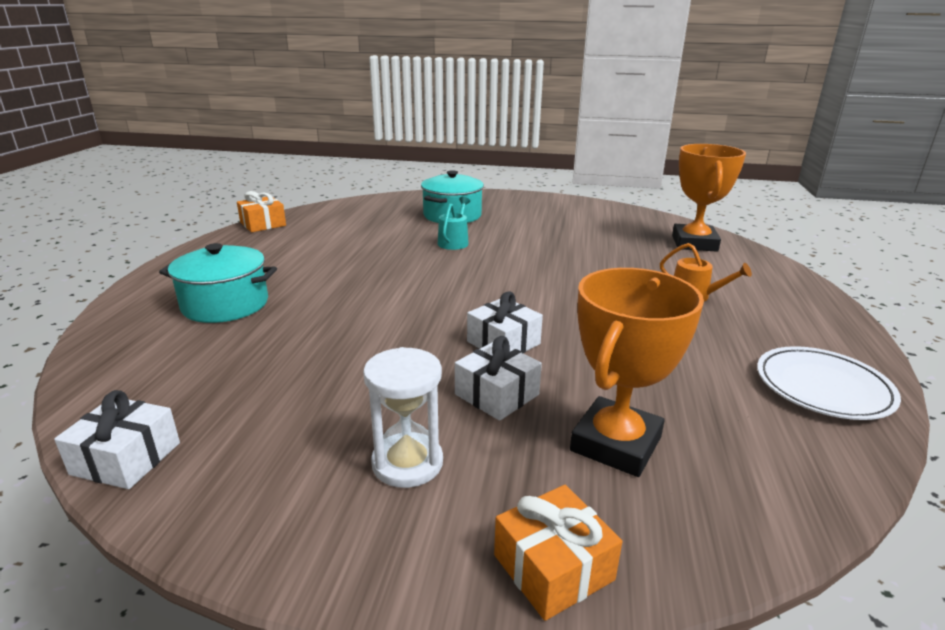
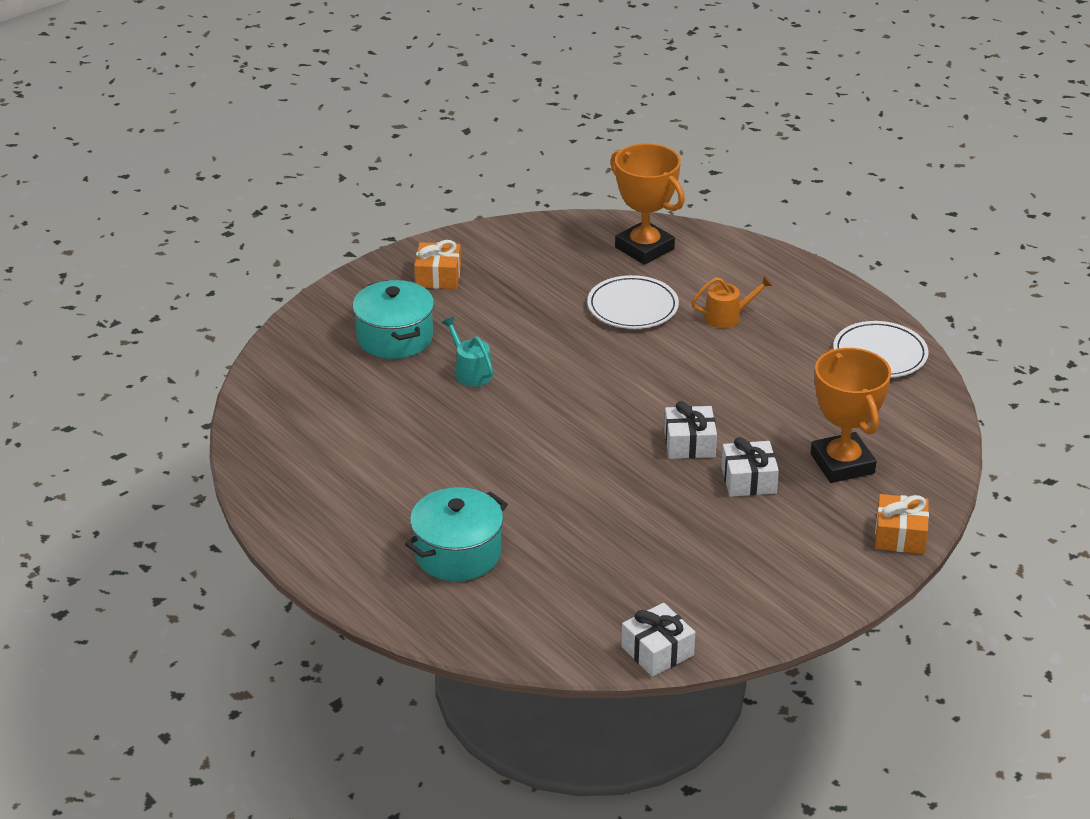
camera: 50 degrees left, 10 degrees up
orange gift [237,191,286,232] -> orange gift moved to [414,240,461,289]
white hourglass [363,347,443,488] -> none
none -> white plate [587,275,679,329]

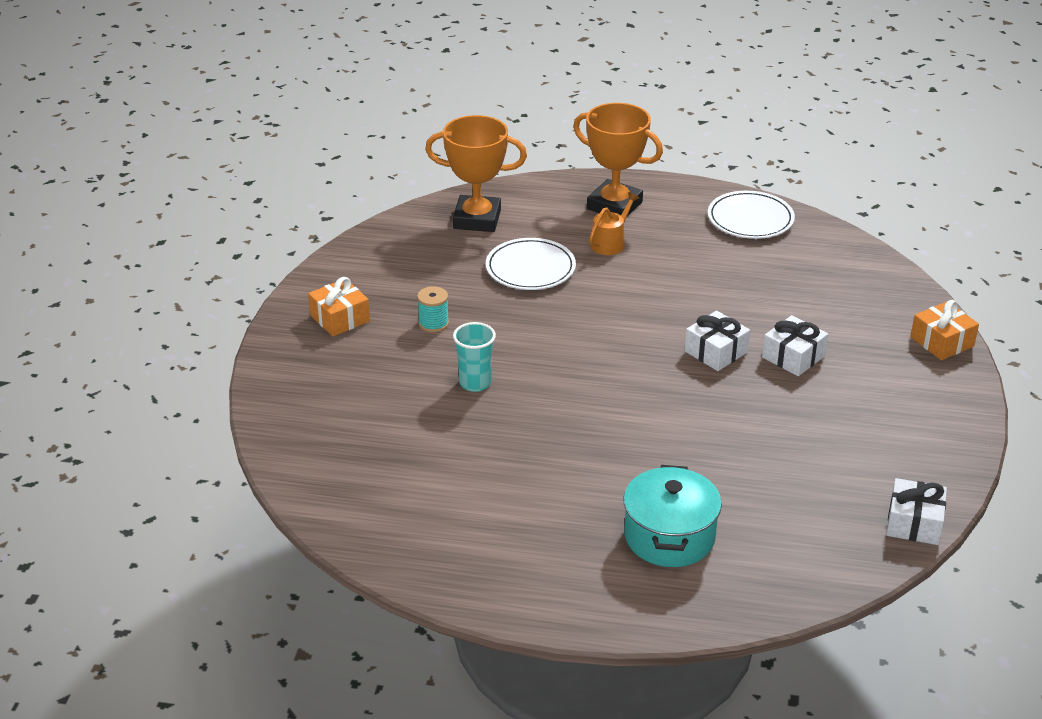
camera: 40 degrees left, 0 degrees up
turquoise pot [353,280,434,359] -> none
turquoise watering can [442,317,493,387] -> turquoise cup [453,322,496,392]
orange trophy [811,348,891,483] -> orange trophy moved to [573,103,663,216]
none -> turquoise spool [417,286,449,333]

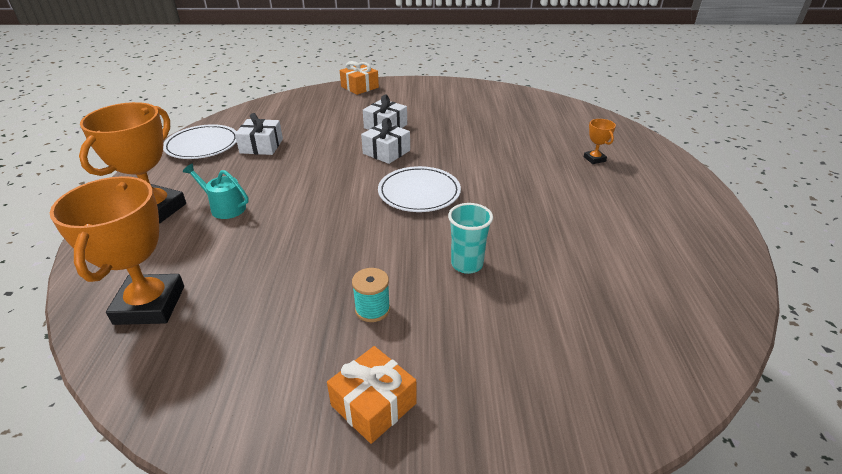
camera: 100 degrees left, 0 degrees up
white plate [486,238,576,290] -> white plate moved to [378,166,461,212]
orange watering can [589,192,639,255] -> turquoise watering can [183,164,249,219]
turquoise pot [623,465,722,567] -> orange trophy [584,119,616,164]
white gift [886,478,947,545] -> white gift moved to [235,113,283,155]

